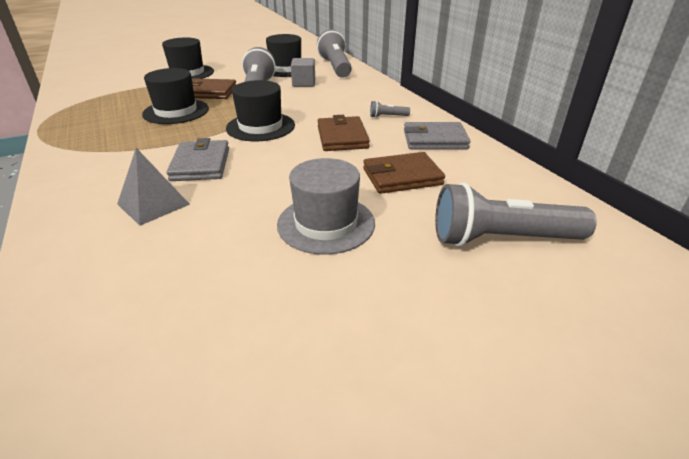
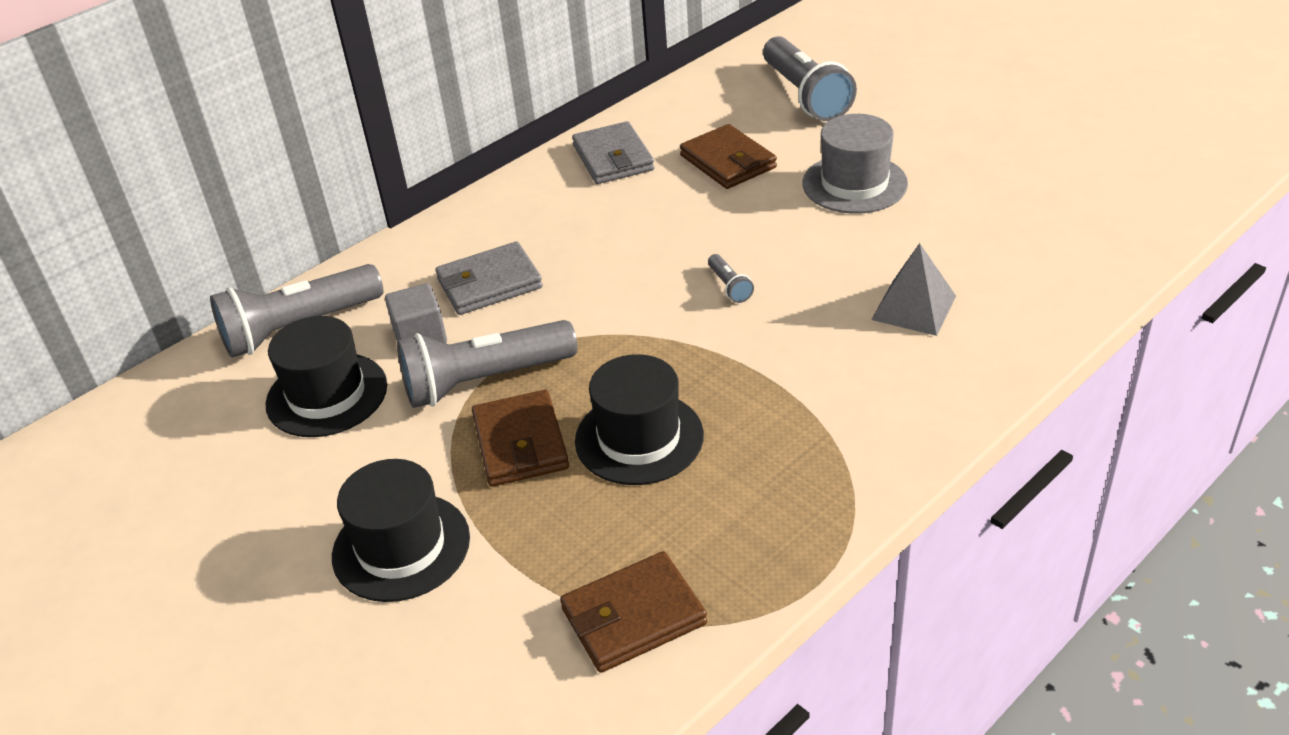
camera: 105 degrees left, 5 degrees up
grey wallet [166,138,229,181] -> grey wallet moved to [435,242,543,315]
black hat [226,80,295,141] -> none
brown wallet [318,115,370,151] -> brown wallet moved to [560,551,707,673]
grey flashlight [370,101,410,118] -> grey flashlight moved to [708,254,754,303]

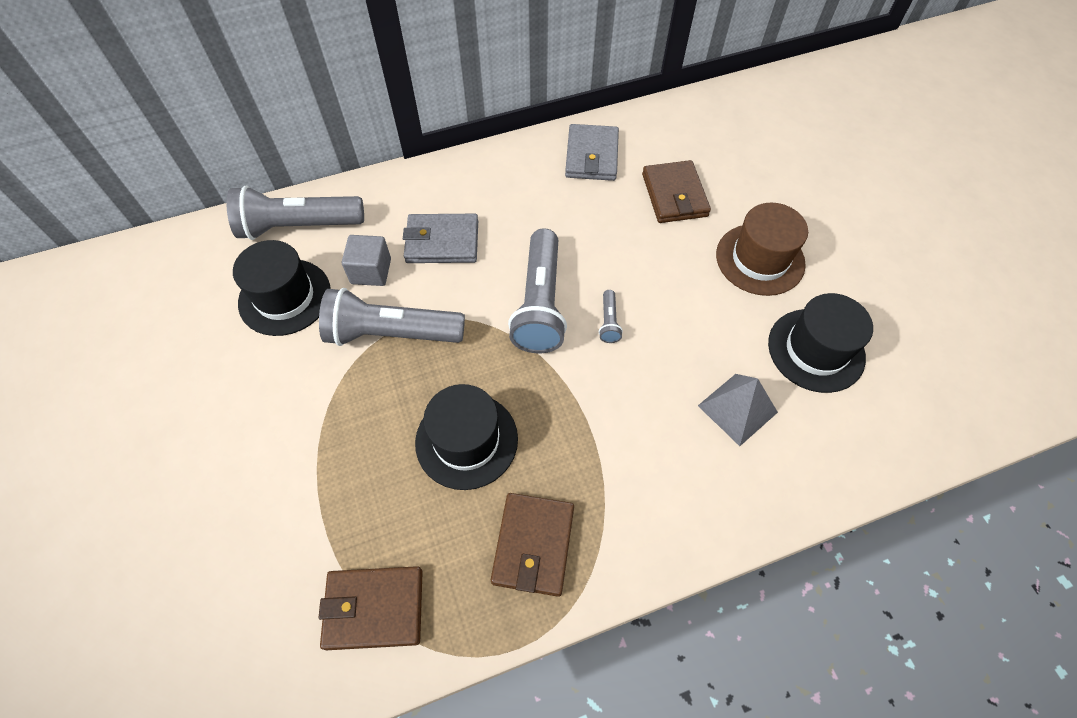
camera: 20 degrees right, 20 degrees up
black hat [332,459,470,602] -> black hat moved to [768,293,873,393]
brown wallet [472,390,569,487] -> brown wallet moved to [491,493,574,597]
grey flashlight [763,36,857,121] -> grey flashlight moved to [508,228,567,353]
grey hat [803,114,908,214] -> brown hat [716,203,808,296]

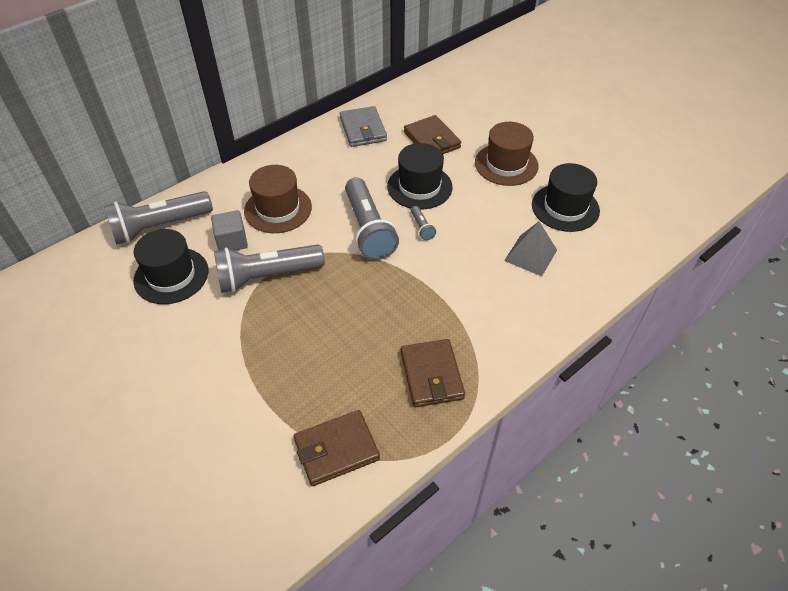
camera: 20 degrees left, 10 degrees down
grey wallet [403,214,478,263] -> brown hat [244,165,312,233]
black hat [415,384,518,490] -> black hat moved to [387,143,453,210]

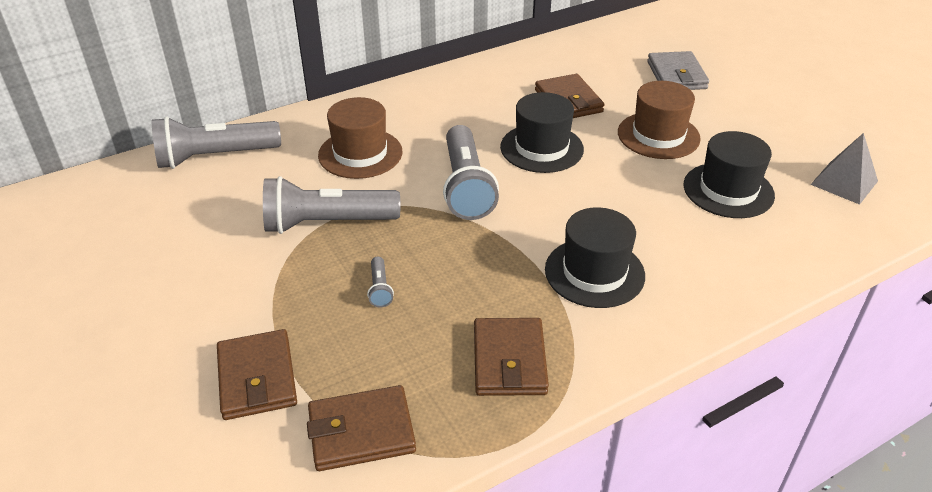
camera: 10 degrees right, 10 degrees down
black hat [134,229,209,304] -> black hat moved to [545,207,645,308]
grey cube [211,210,248,251] -> none
grey wallet [340,106,387,147] -> grey wallet moved to [647,51,709,90]
grey flashlight [411,206,436,240] -> grey flashlight moved to [367,257,394,307]
grey pyramid [504,221,557,276] -> grey pyramid moved to [810,133,878,205]
none -> brown wallet [217,329,297,420]

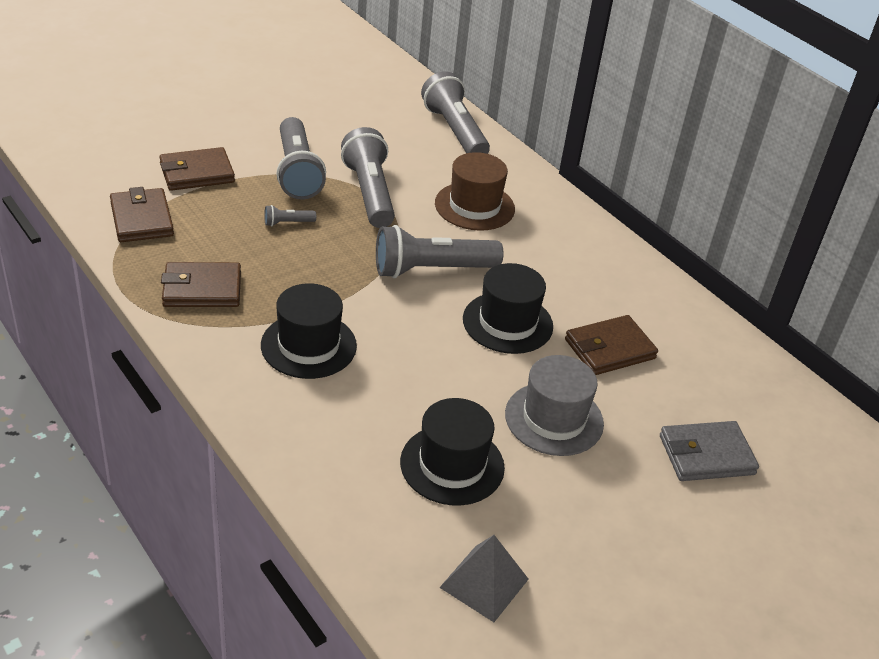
camera: 80 degrees right, 0 degrees up
brown hat [618,81,701,159] -> grey hat [505,355,604,456]
none -> grey flashlight [276,117,326,200]

